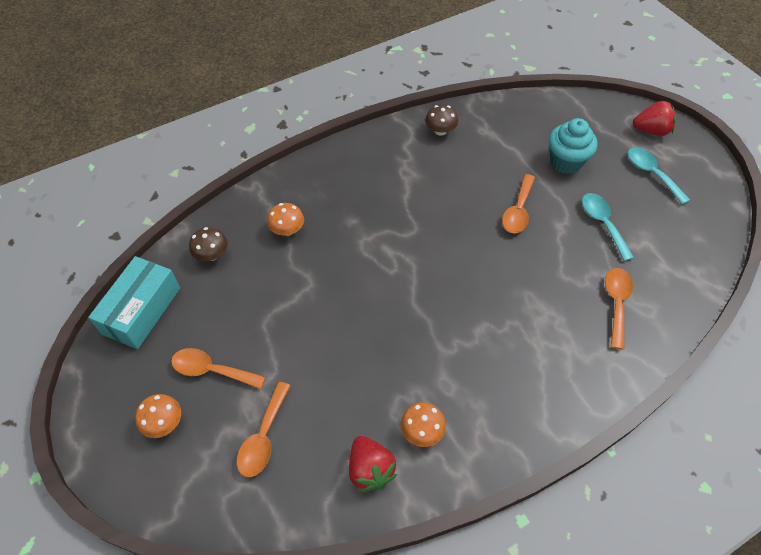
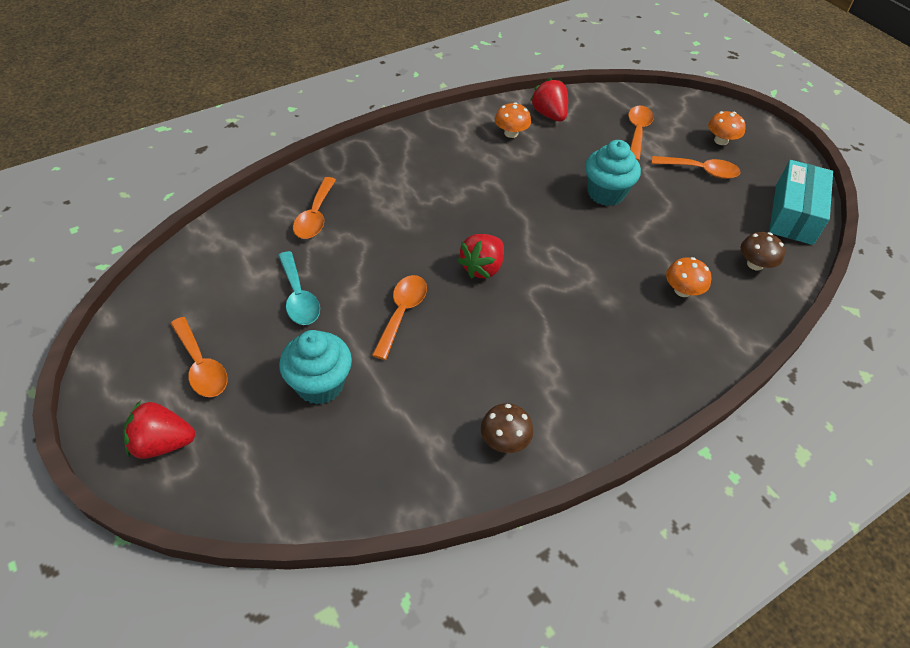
camera: 175 degrees right, 5 degrees down
turquoise spoon [628,147,690,205] -> orange spoon [170,317,228,397]
none -> red strawberry [457,234,504,279]
none -> turquoise cupcake [585,140,641,206]

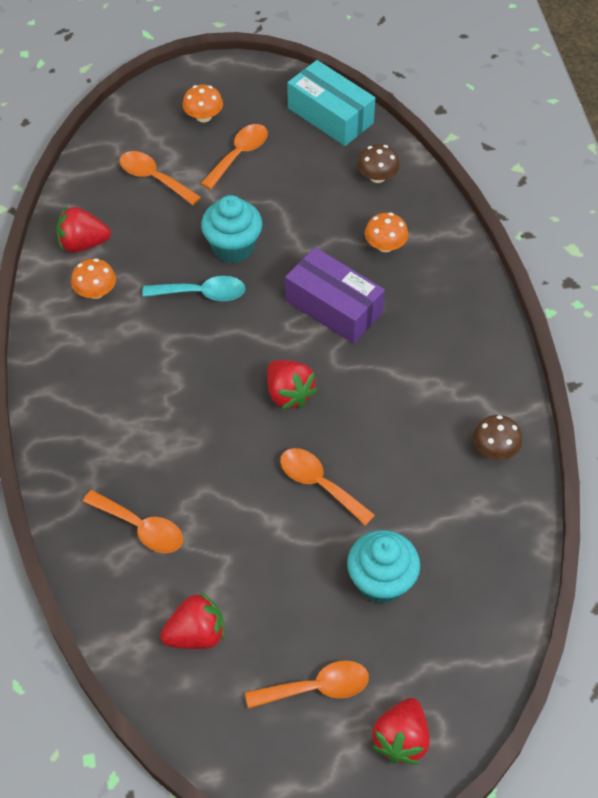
camera: 65 degrees left, 5 degrees up
turquoise spoon [278,251,320,325] -> turquoise spoon moved to [142,276,246,301]
none -> red strawberry [160,592,225,649]
none -> purple box [285,247,385,344]

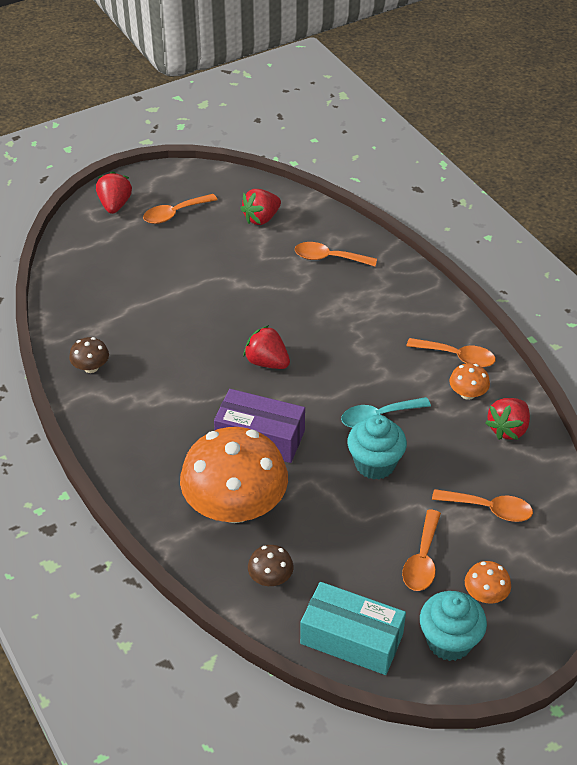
camera: 160 degrees right, 10 degrees down
red strawberry [56,206,111,253] -> red strawberry turned 150 degrees clockwise [485,398,530,440]
orange spoon [280,448,375,526] -> orange spoon moved to [407,338,496,367]
turquoise cupcake [347,530,420,604] -> turquoise cupcake moved to [420,591,487,661]
orange mushroom [365,213,408,252] -> orange mushroom [180,427,288,523], size x2.43

